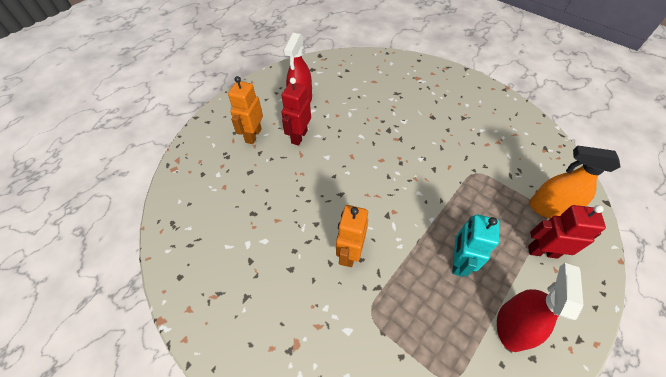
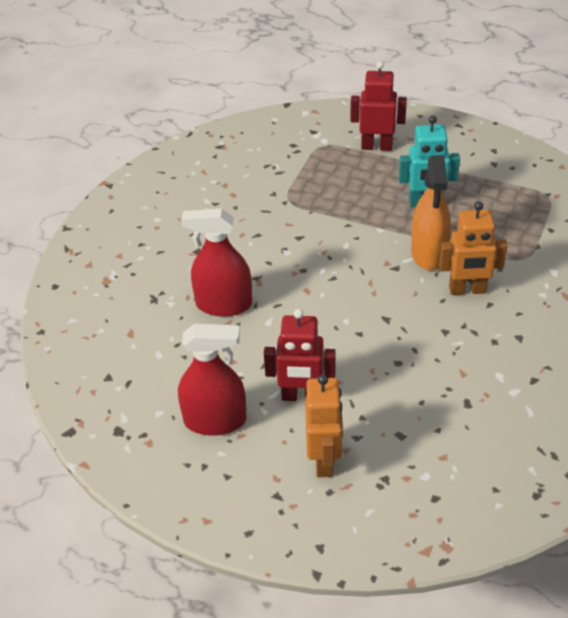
camera: 105 degrees left, 10 degrees down
orange robot [228,76,263,144] -> orange robot turned 90 degrees counterclockwise [305,374,343,477]
red spray bottle [497,263,584,352] -> red spray bottle moved to [181,209,252,317]
red robot [528,205,606,259] -> red robot turned 105 degrees clockwise [350,61,407,151]
orange spray bottle [529,145,621,219] -> orange spray bottle moved to [411,155,451,270]

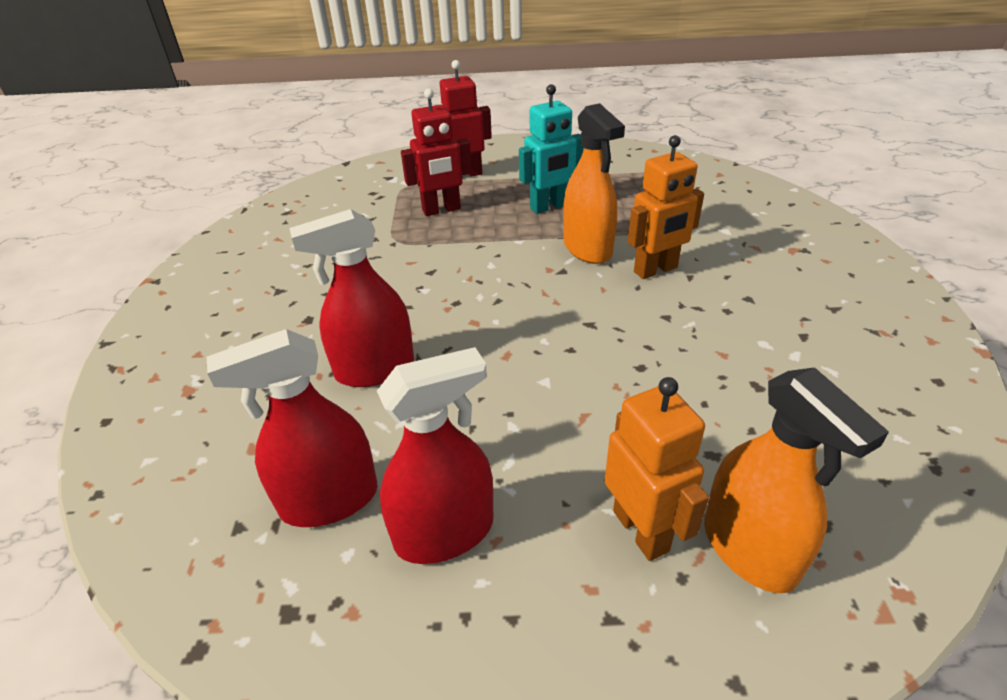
camera: 25 degrees left, 5 degrees down
red robot [264,309,335,401] -> red robot moved to [401,88,472,216]
none -> red spray bottle [207,329,378,527]
none -> orange spray bottle [704,367,889,593]

